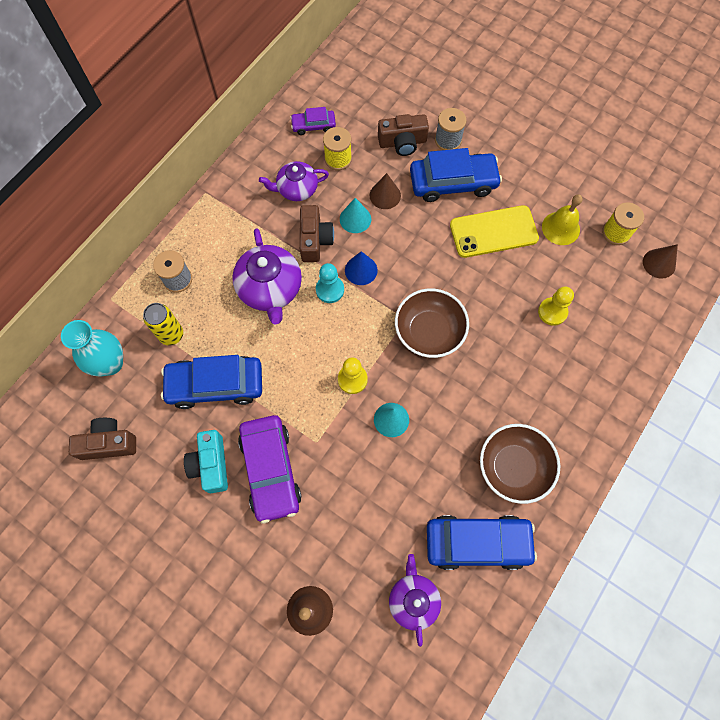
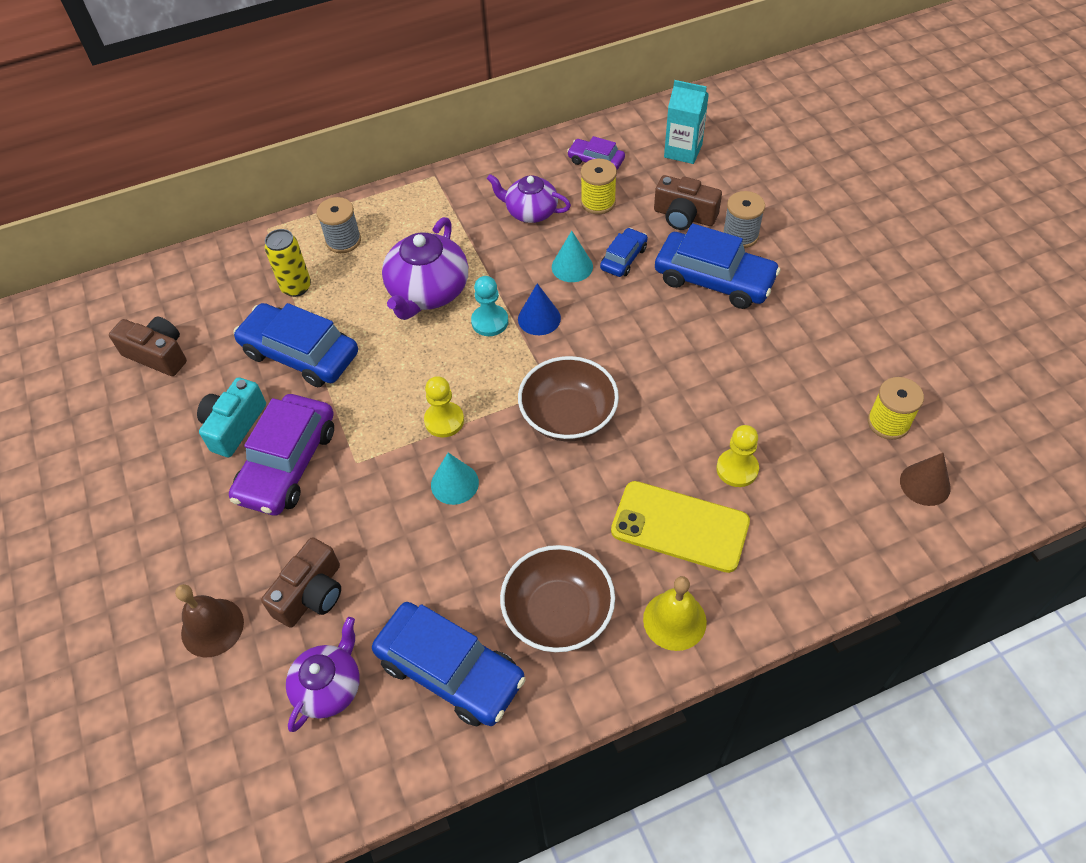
camera: 35 degrees right, 15 degrees down
turquoise vase [61,320,123,376] -> none
brown camera [300,205,334,262] -> brown camera moved to [261,537,341,628]
brown cone [370,173,401,209] -> blue car [600,228,648,277]
yellow phone [450,205,539,258] -> yellow phone moved to [611,481,750,573]
yellow bell [542,194,583,245] -> yellow bell moved to [643,576,707,651]
none -> turquoise carton [664,80,709,164]

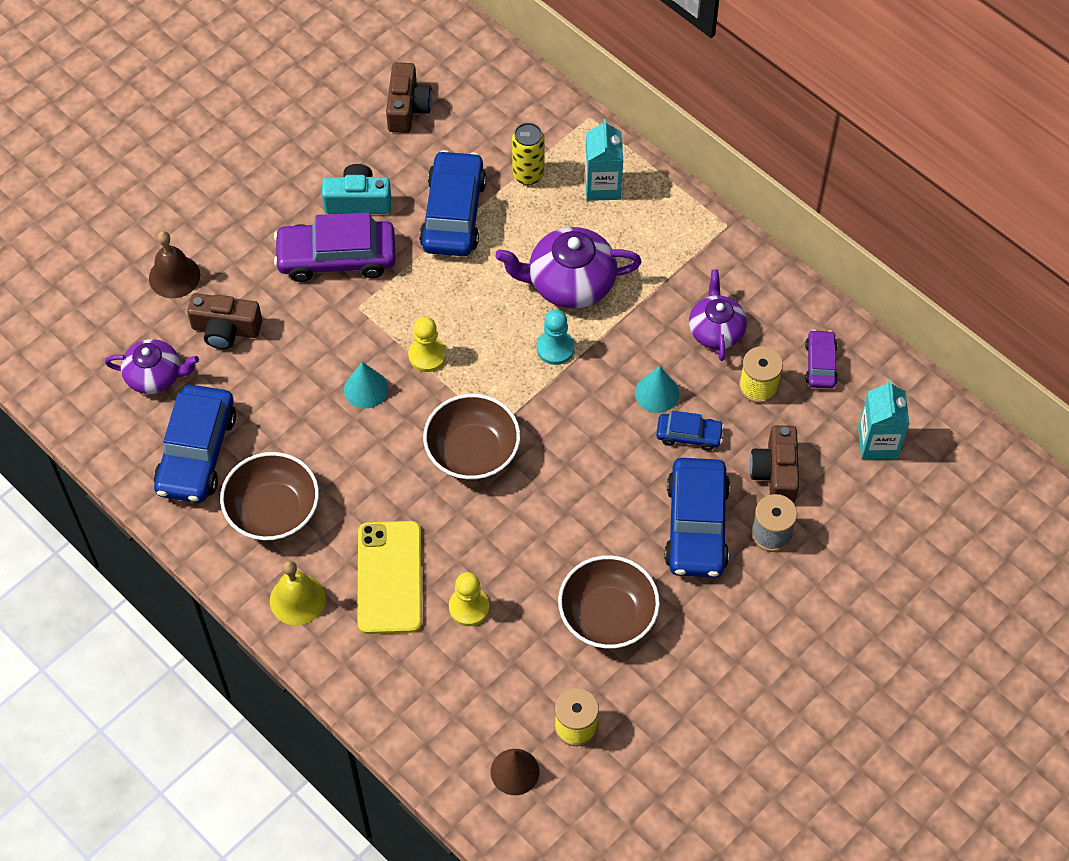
camera: 65 degrees right, 5 degrees up
grey spool [317,197,361,253] -> turquoise carton [585,119,623,201]
blue cone [518,283,561,335] -> none
none -> brown bowl [558,555,660,649]

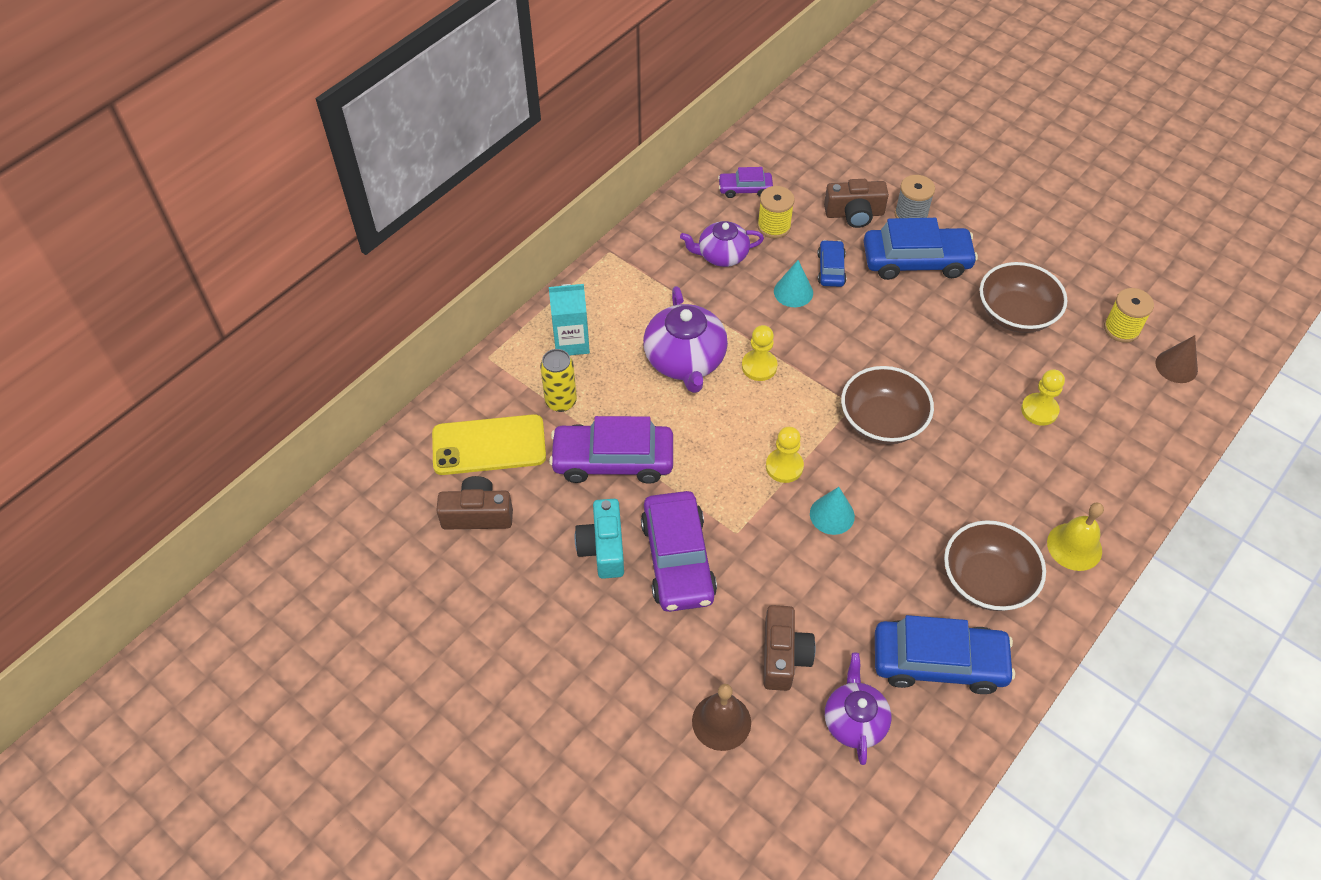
camera: 95 degrees left, 5 degrees down
yellow phone [357,521,422,634] -> yellow phone moved to [432,414,546,475]
blue car [419,150,486,256] -> purple car [549,416,673,484]
turquoise pawn [537,310,574,365] -> yellow pawn [742,325,778,381]
turquoise carton [858,380,909,459] -> none

